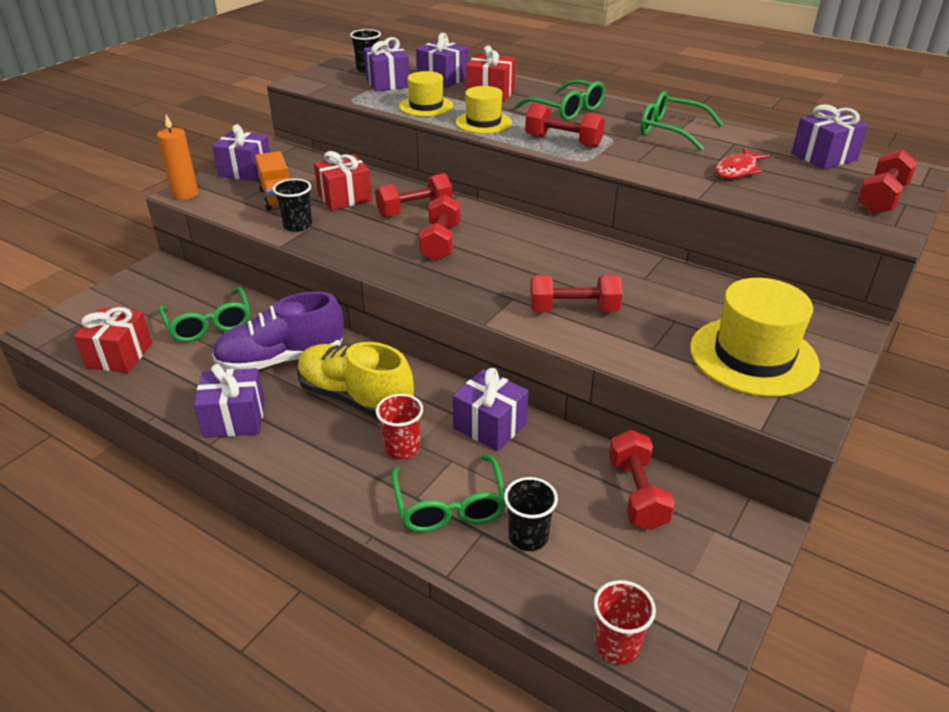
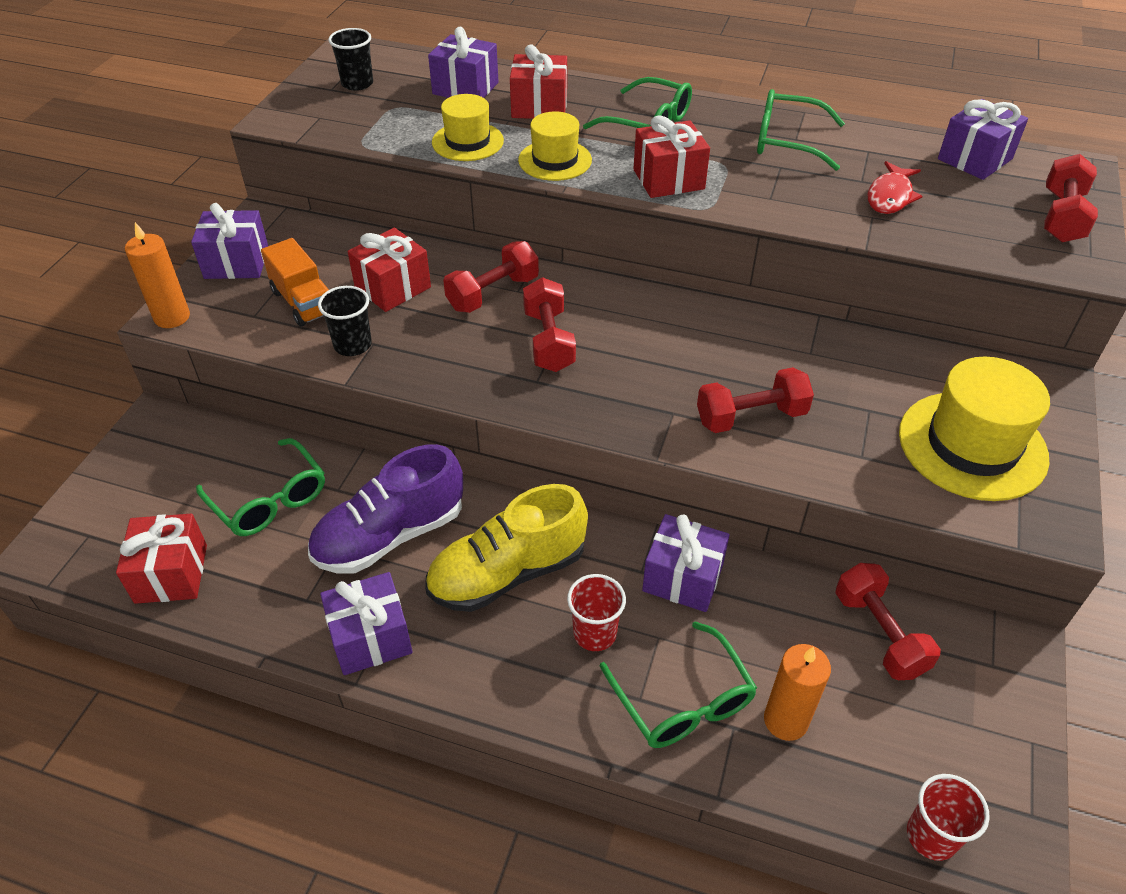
camera: 15 degrees left, 10 degrees up
yellow shoe [297,342,414,419] -> yellow shoe turned 45 degrees counterclockwise [425,484,588,612]
purple gift [364,37,410,92] -> none
black cup [504,477,558,551] -> orange candle [764,644,831,741]
red dumbbell [525,103,605,148] -> red gift [634,115,710,198]

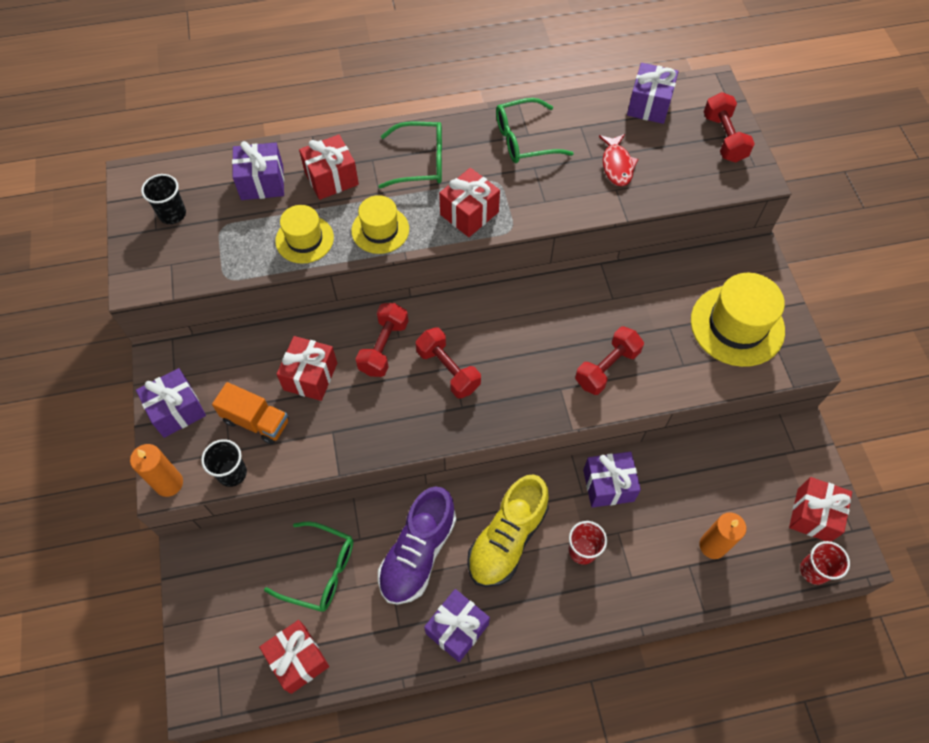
camera: 30 degrees left, 15 degrees up
black cup [318,286,372,356] -> black cup moved to [201,439,247,487]
green glasses [600,621,757,748] -> none
red dumbbell [835,563,941,680] -> none
none -> red gift [789,477,852,542]

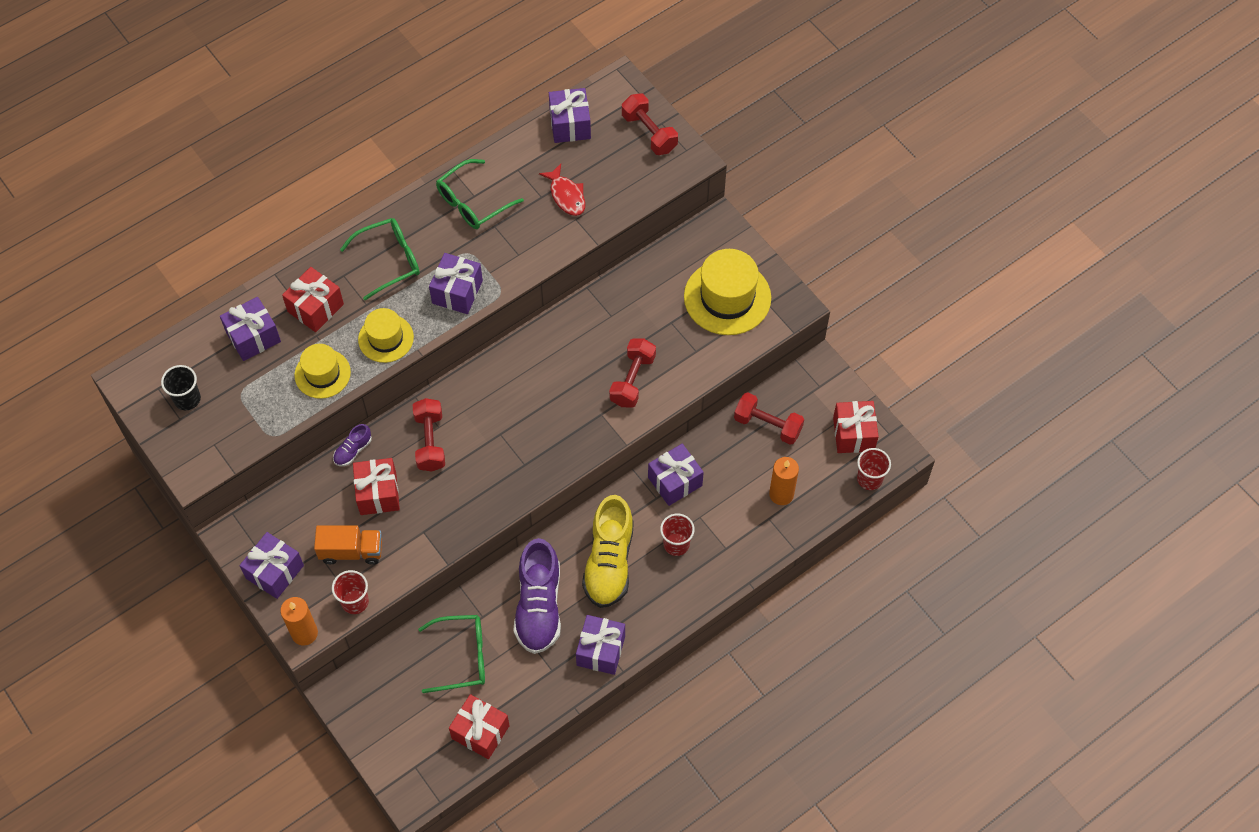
camera: 25 degrees left, 0 degrees up
black cup [201,439,247,487] -> red cup [332,570,369,614]
red dumbbell [416,327,481,399] -> red dumbbell moved to [734,392,804,445]
red gift [439,168,500,237] -> purple gift [429,253,483,314]
none -> purple shoe [333,424,372,466]

